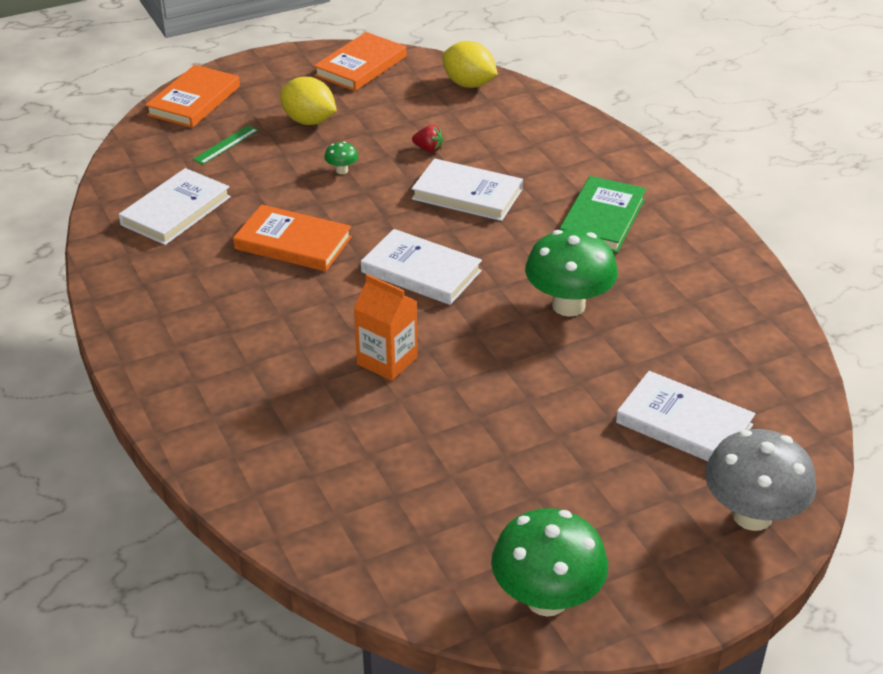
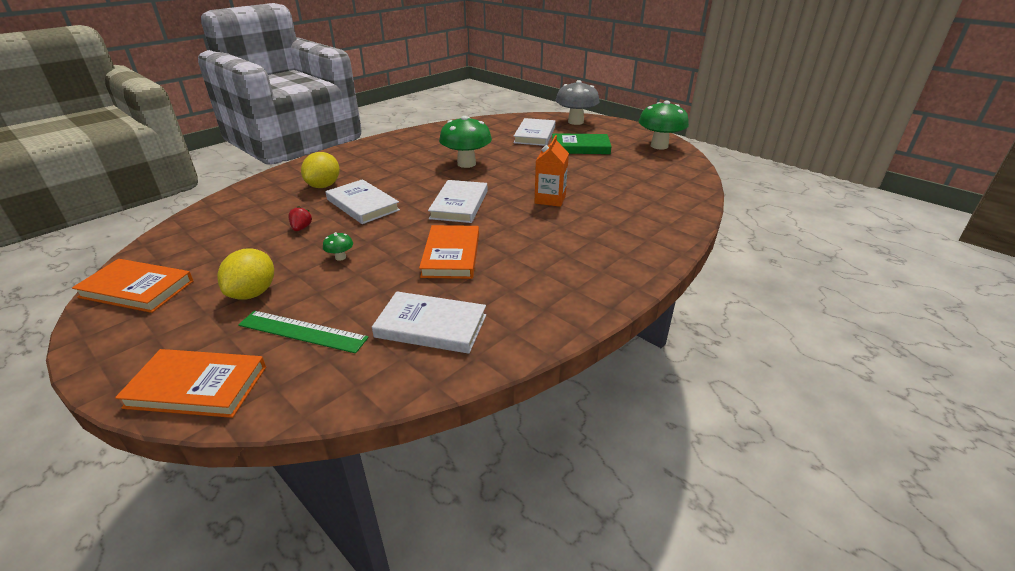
camera: 110 degrees left, 5 degrees down
green ruler [193,125,258,164] -> green ruler [238,311,369,353], size x1.58
white book [412,158,523,221] -> white book turned 45 degrees counterclockwise [326,179,400,224]
yellow lemon [442,41,498,88] -> yellow lemon moved to [301,152,340,188]
green book [559,176,646,253] -> green book moved to [552,133,612,154]

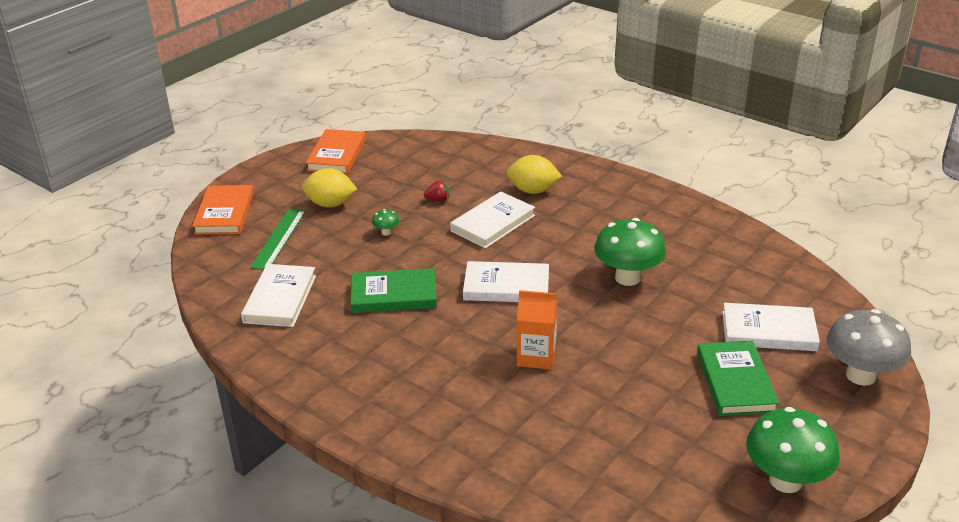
camera: 85 degrees right, 0 degrees up
orange book [419,225,479,279] -> green book [351,268,437,313]

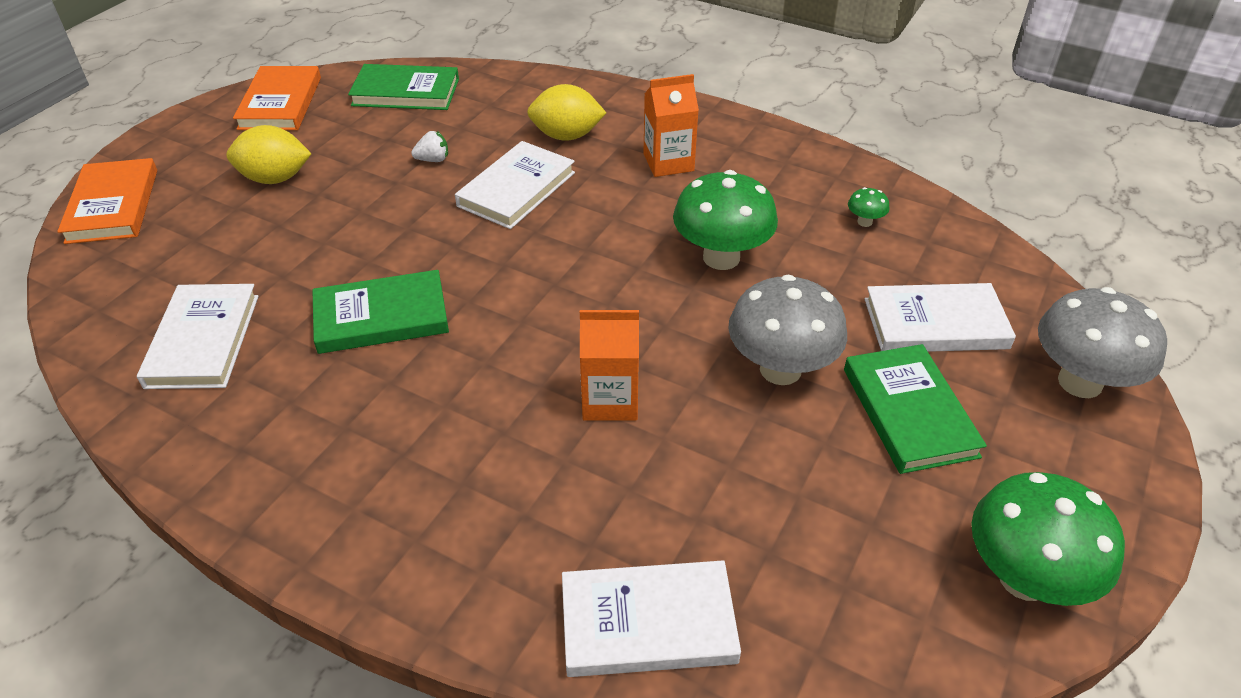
camera: 10 degrees left, 10 degrees up
green ruler [250,209,306,270] -> none
green mushroom [372,209,399,236] -> green mushroom moved to [848,187,890,227]
red strawberry [424,180,449,202] -> white strawberry [411,131,448,162]
white book [463,261,549,302] -> white book moved to [562,560,741,677]
none -> green book [348,64,459,110]
none -> orange carton [643,74,699,177]
none -> grey mushroom [728,275,847,385]

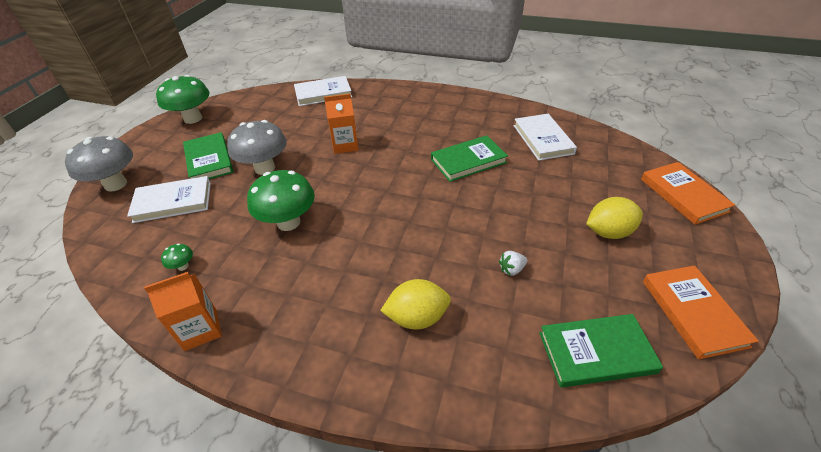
camera: 170 degrees right, 0 degrees up
white book [455,141,575,229] -> none
orange carton [643,74,699,177] -> orange carton moved to [144,272,222,351]

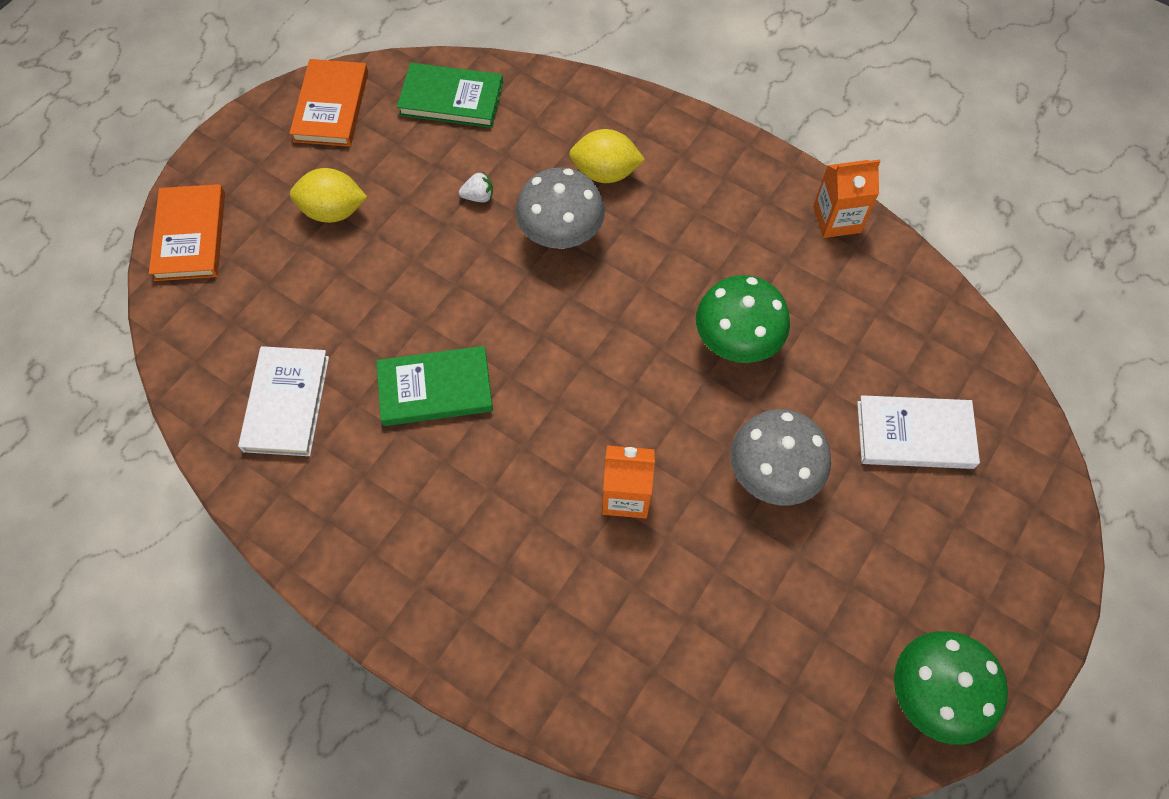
camera: 165 degrees left, 20 degrees up
grey mushroom [65,136,133,192] -> grey mushroom moved to [516,168,605,249]
green mushroom [161,244,193,271] -> none
green book [183,132,233,179] -> none
white book [294,76,352,106] -> none

